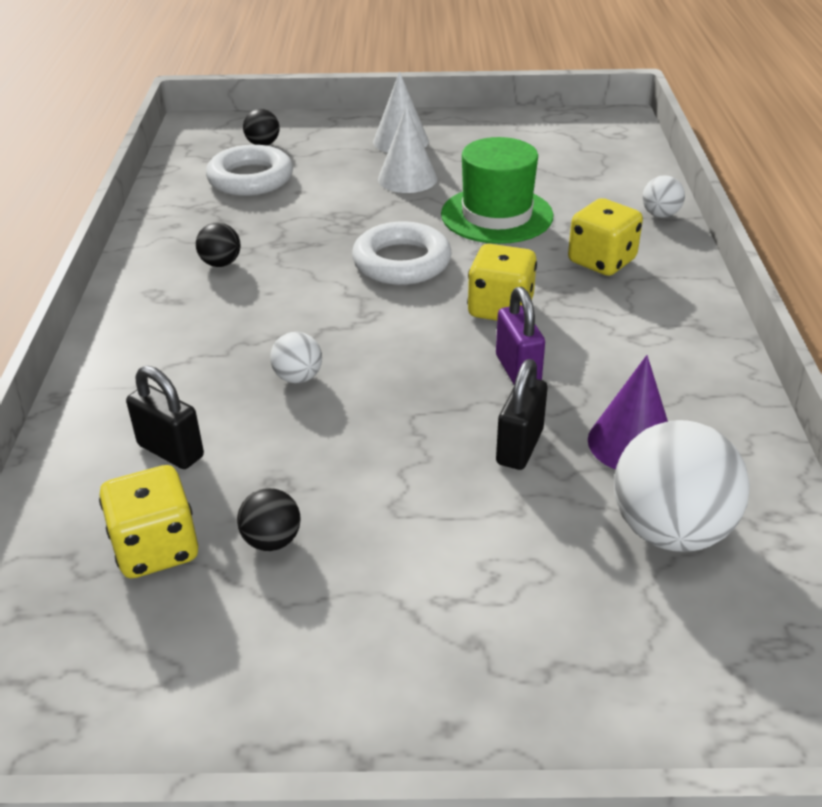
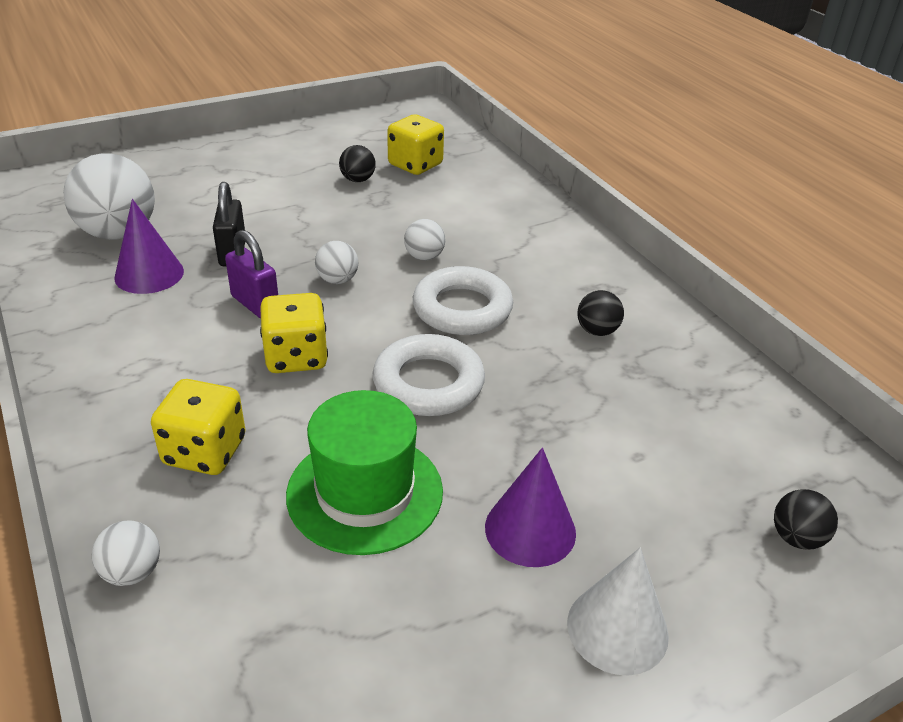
camera: 150 degrees right, 0 degrees up
black padlock [126,366,204,469] -> none
white ring [206,145,293,196] -> white ring moved to [413,266,513,335]
white cone [378,106,437,193] -> purple cone [485,448,576,567]
none -> white ball [315,241,358,284]

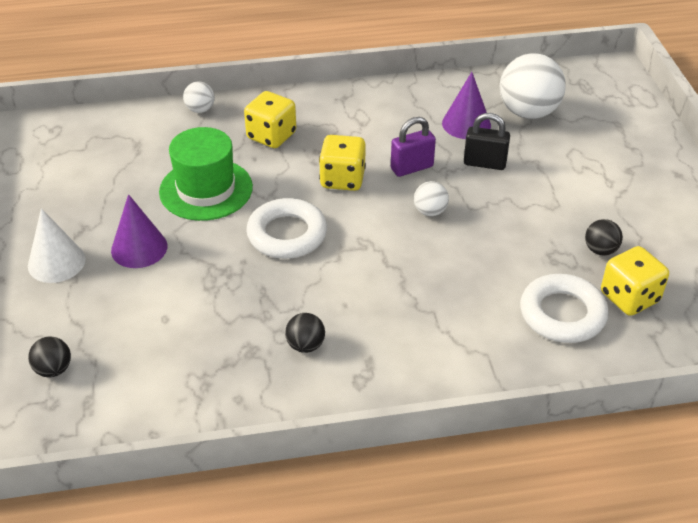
camera: 110 degrees right, 5 degrees up
white ball [404,219,445,261] -> none
white ring [413,266,513,335] -> white ring moved to [520,274,609,343]

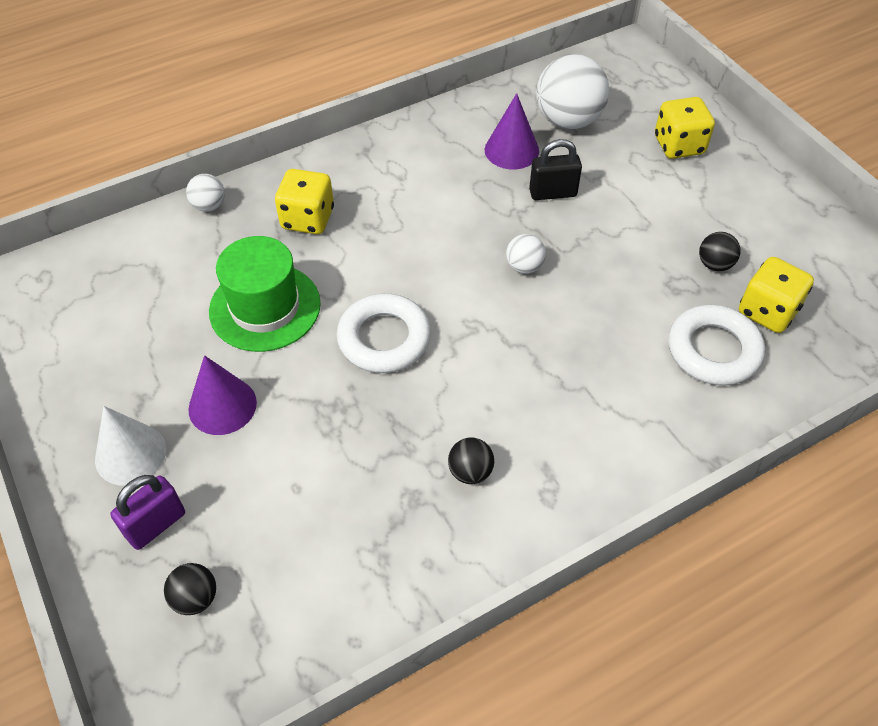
camera: 20 degrees left, 10 degrees up
yellow dice [319,135,366,191] -> yellow dice moved to [655,97,715,159]
purple padlock [391,117,436,177] -> purple padlock moved to [110,475,185,550]

